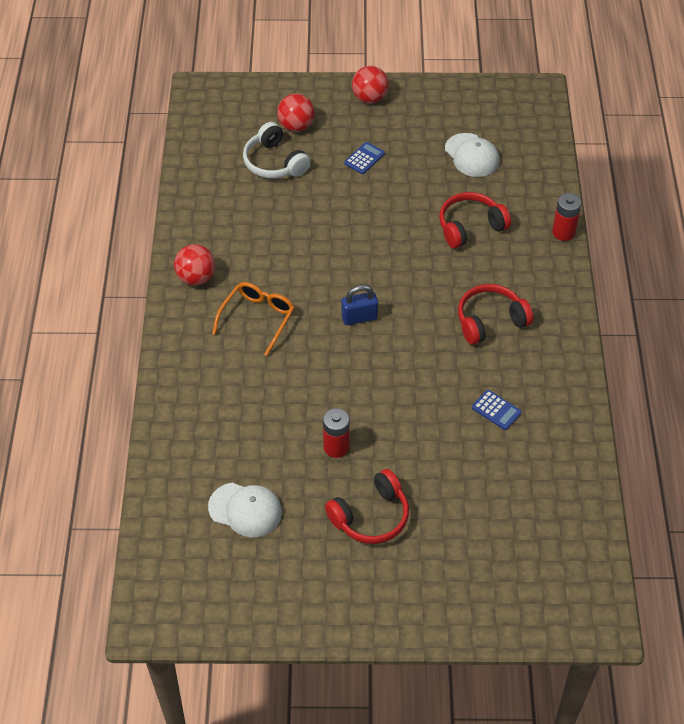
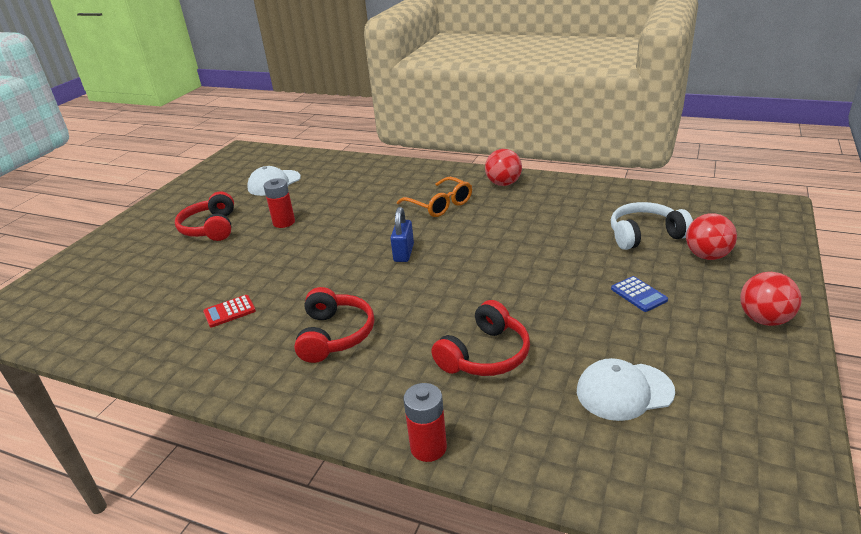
camera: 115 degrees right, 20 degrees down
red headphones [439,192,511,249] -> red headphones turned 45 degrees clockwise [431,300,530,376]
blue calculator [472,390,522,430] -> red calculator [203,295,256,327]

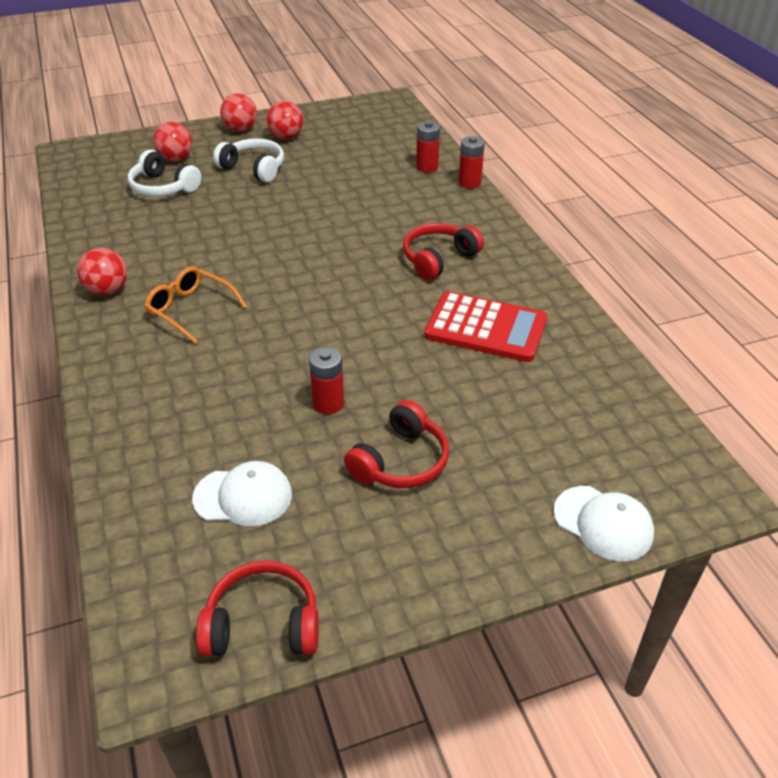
camera: 135 degrees left, 10 degrees up
red calculator [203,295,256,327] -> red calculator [424,291,547,362], size x2.29
blue padlock [390,207,414,262] -> none
orange glasses [397,177,472,217] -> orange glasses turned 60 degrees counterclockwise [145,266,247,344]
red headphones [431,300,530,376] -> red headphones moved to [196,561,319,657]
white cap [577,358,675,421] -> white cap moved to [553,486,654,561]
blue calculator [611,276,668,312] -> white headphones [213,138,284,182]
none -> red ball [267,101,303,139]
none -> red battery [416,121,440,172]

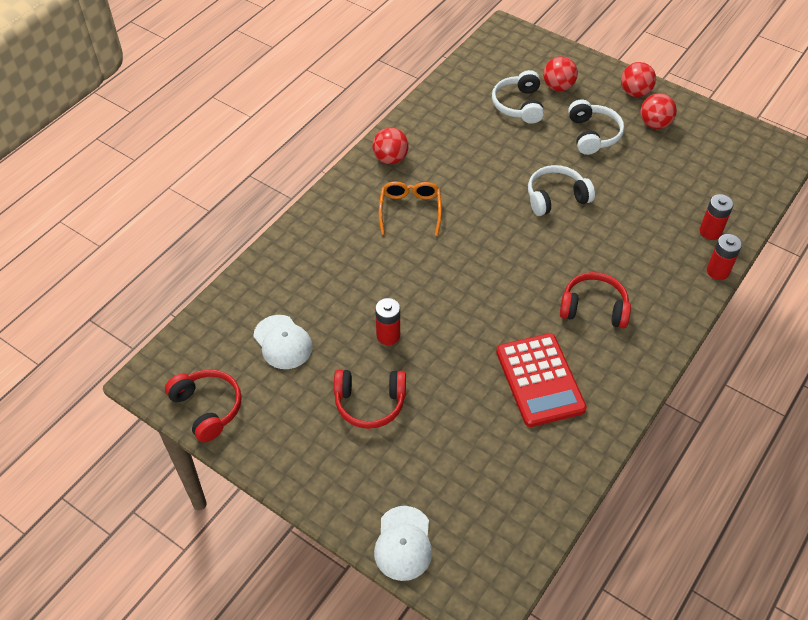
camera: 55 degrees right, 10 degrees up
none -> white headphones [528,165,595,216]

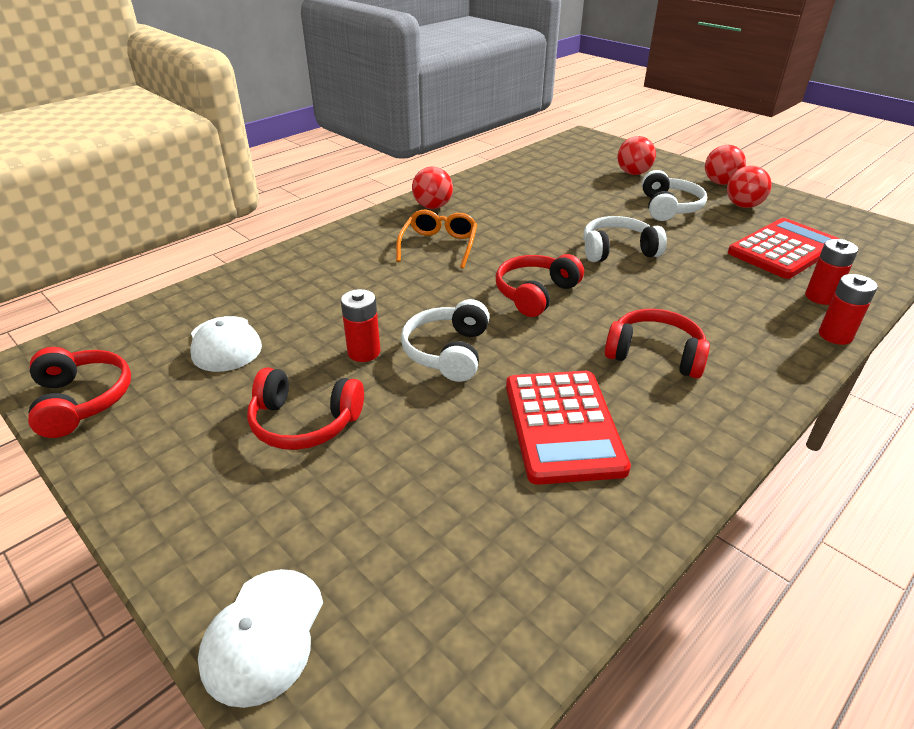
camera: 10 degrees right, 15 degrees down
white headphones [492,70,544,124] -> white headphones moved to [401,299,489,382]
none -> red headphones [496,254,584,317]
none -> red calculator [728,218,839,279]

